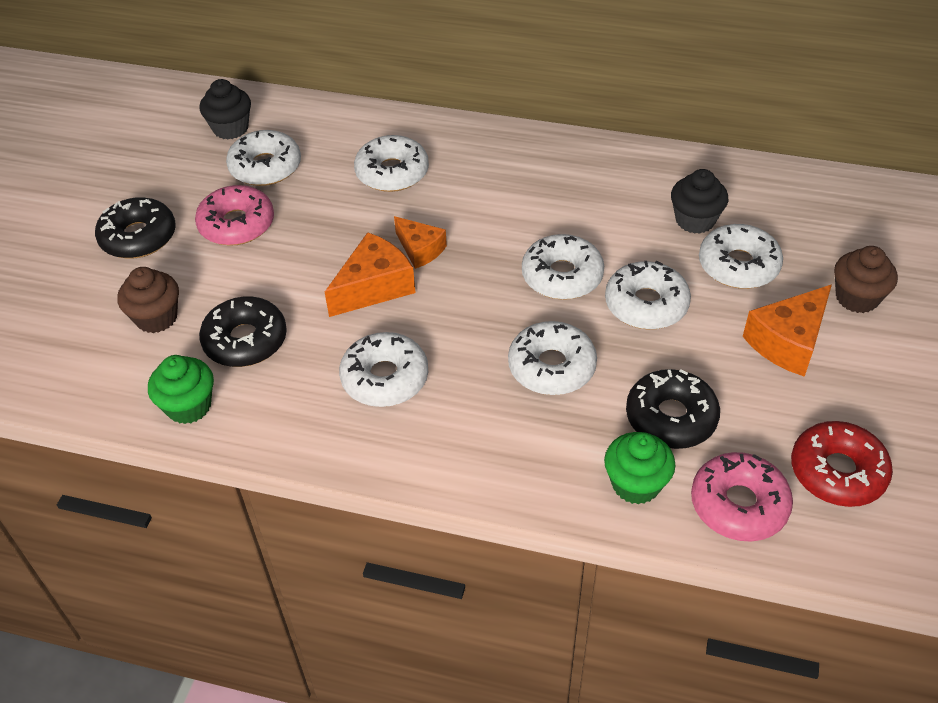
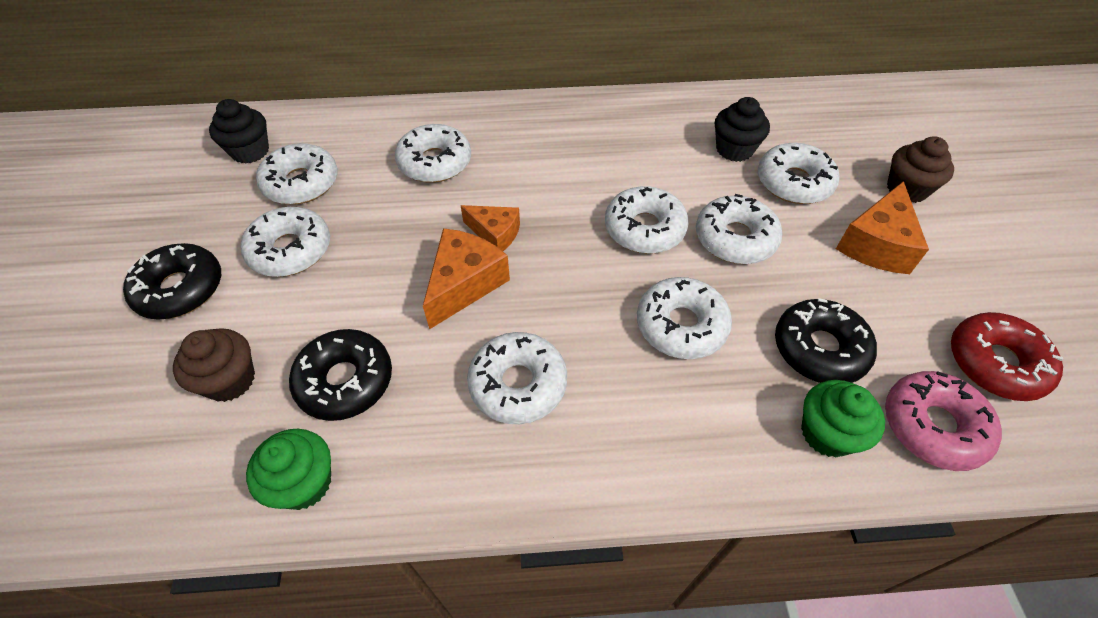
camera: 20 degrees left, 5 degrees up
pink donut [195,185,274,246] -> white donut [241,207,330,277]

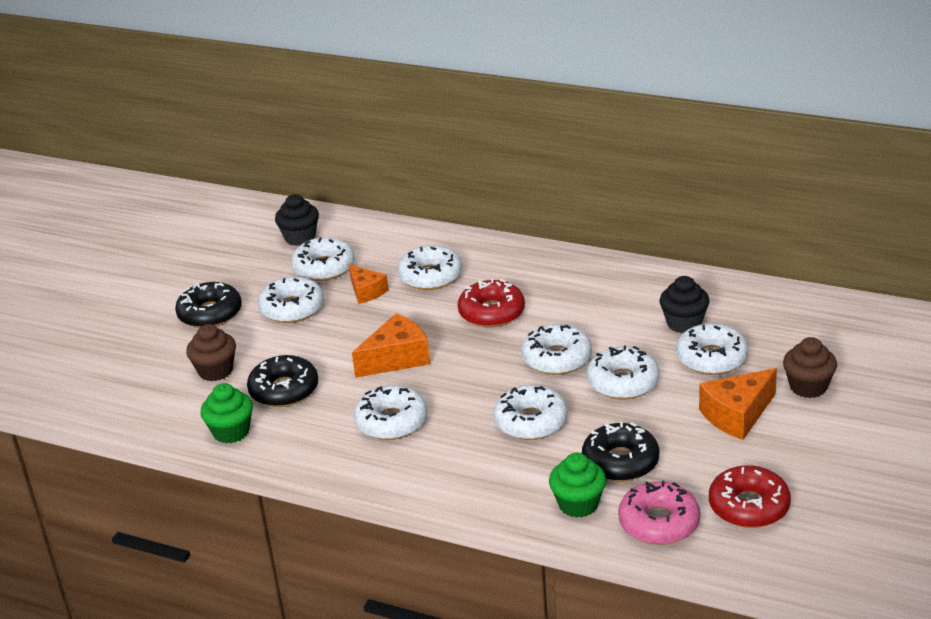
camera: 30 degrees right, 20 degrees down
orange cheese [460,205,520,251] -> orange cheese moved to [348,264,389,304]
none -> red donut [458,279,525,328]

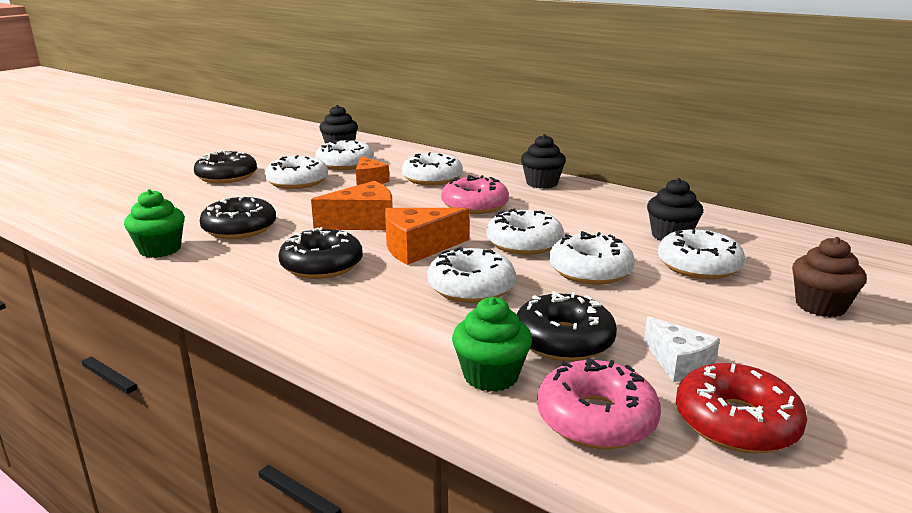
camera: 10 degrees right, 10 degrees down
brown cupcake [186,324,236,381] -> none
white donut [354,385,428,440] -> black donut [278,227,363,279]
red donut [458,279,525,328] -> pink donut [441,175,509,214]
orange cheese [699,368,777,440] -> orange cheese moved to [385,208,469,265]
none -> black cupcake [521,134,566,189]
none -> white cheese [644,316,720,382]

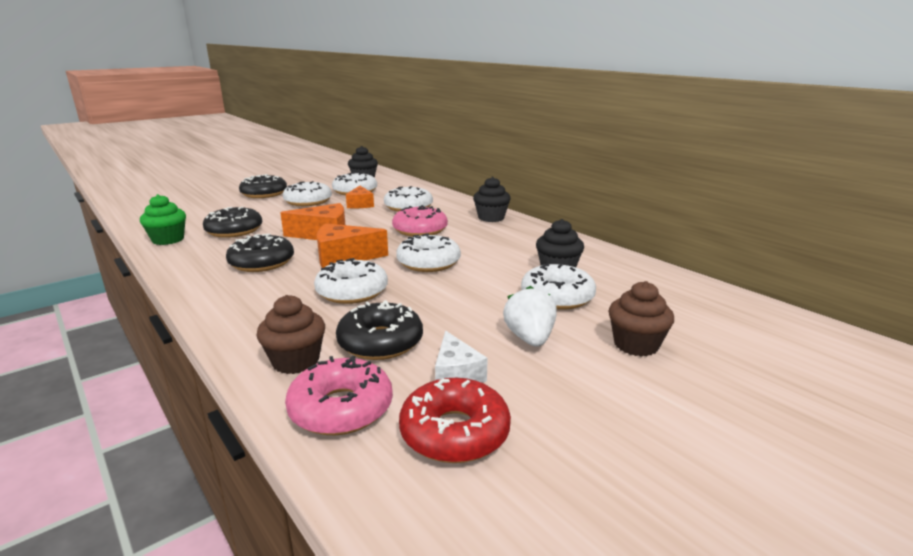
camera: 15 degrees right, 0 degrees up
green cupcake [452,297,532,392] -> brown cupcake [257,295,325,374]
white donut [549,231,635,285] -> none
none -> white strawberry [503,286,557,347]

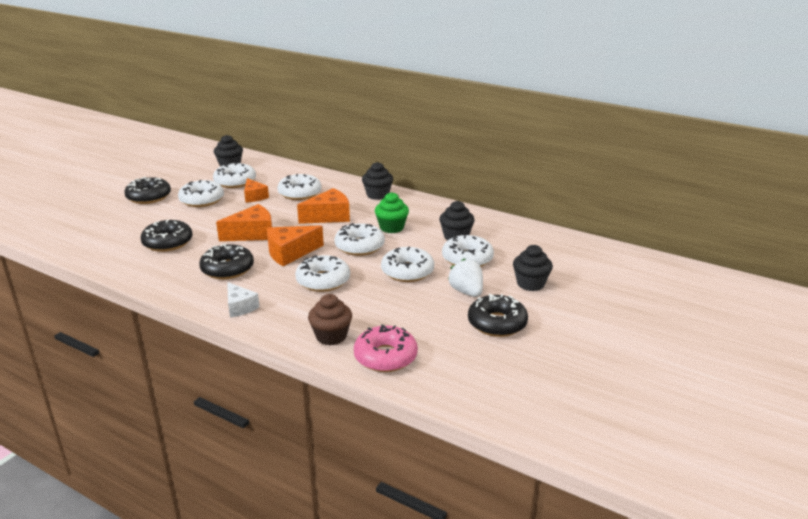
camera: 20 degrees left, 5 degrees up
green cupcake [140,194,186,245] -> green cupcake moved to [375,192,409,233]
black donut [336,300,423,360] -> black donut moved to [468,294,528,337]
pink donut [392,205,448,237] -> orange cheese [297,188,350,224]
red donut [399,378,511,463] -> none
white cheese [435,331,488,383] -> white cheese moved to [227,282,260,318]
brown cupcake [609,281,674,357] -> black cupcake [513,245,553,291]
none -> white donut [381,247,434,282]

